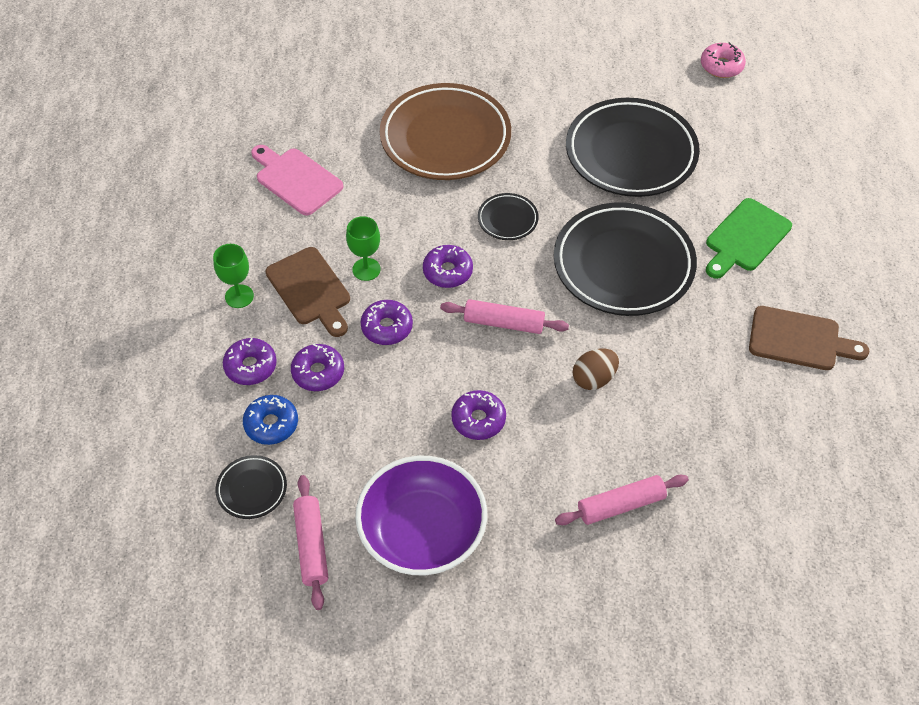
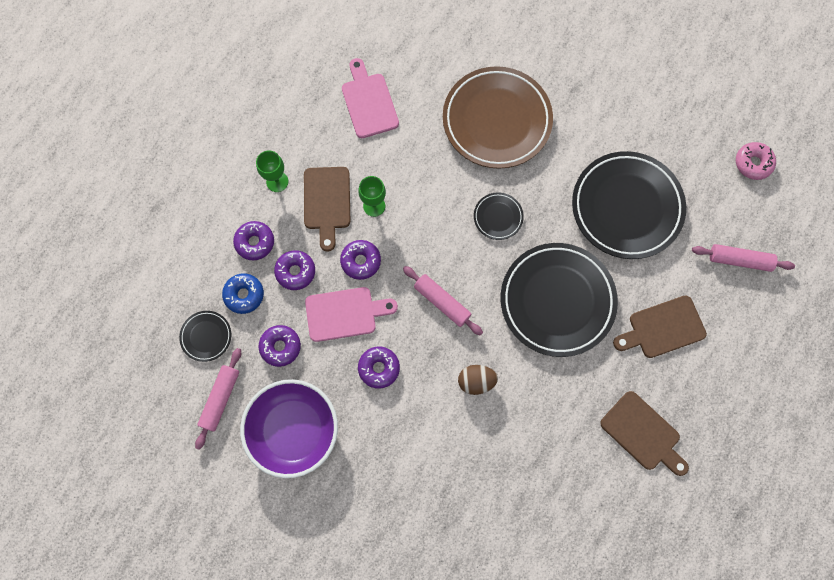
camera: 30 degrees right, 20 degrees up
purple donut [423,245,473,288] -> purple donut moved to [259,325,301,367]
pink rolling pin [555,475,689,525] -> pink rolling pin moved to [692,244,795,272]
green cutting board [706,198,792,279] -> brown cutting board [613,295,707,358]
none -> pink cutting board [305,287,398,342]

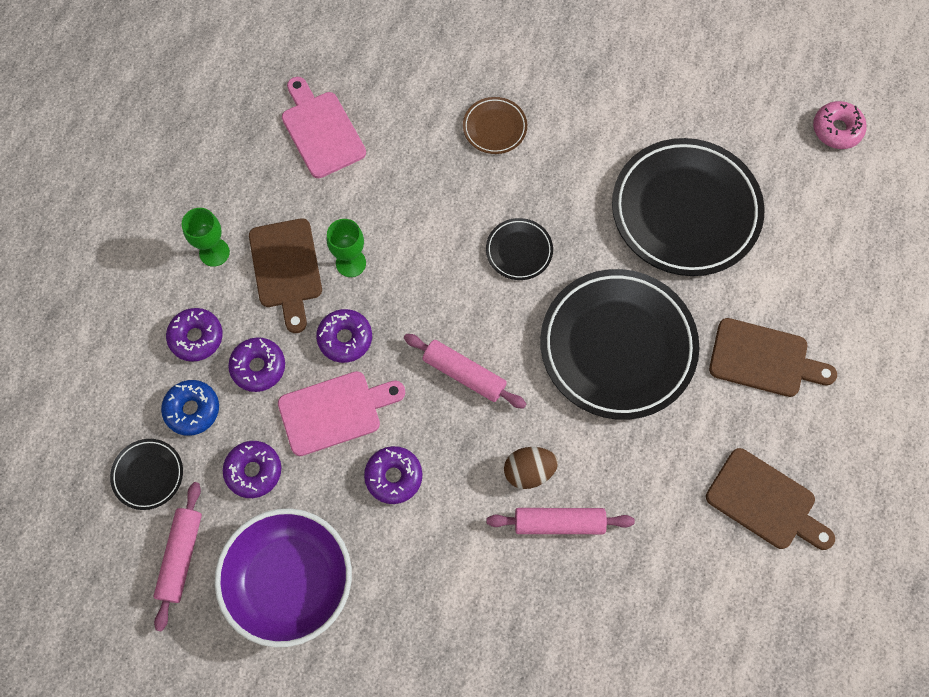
camera: 10 degrees left, 5 degrees down
brown plate [443,66,553,169] -> brown plate [463,97,527,154], size x0.44
brown cutting board [613,295,707,358] -> brown cutting board turned 135 degrees counterclockwise [709,318,837,397]
pink rolling pin [692,244,795,272] -> pink rolling pin moved to [487,508,635,534]

